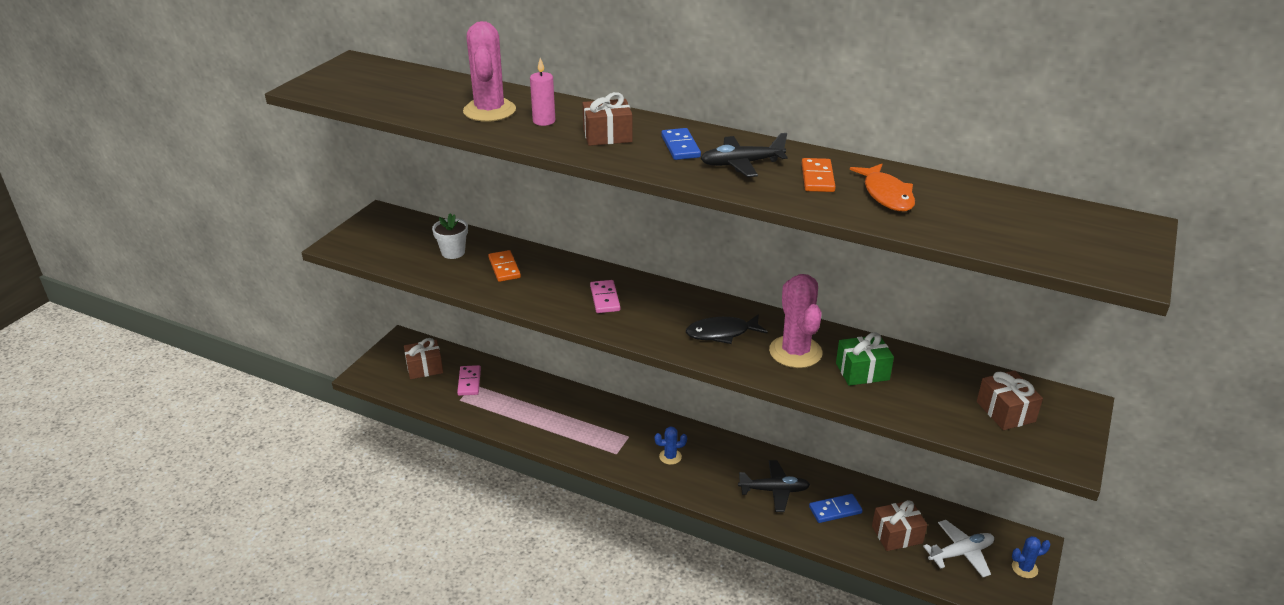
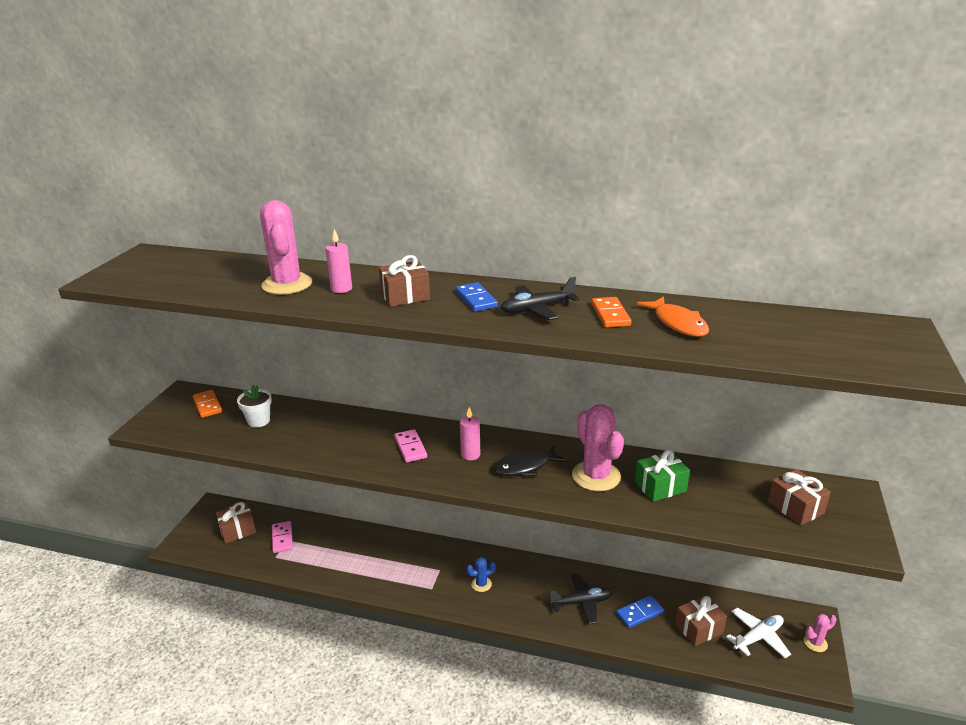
camera: 10 degrees left, 5 degrees down
orange domino [488,250,521,282] -> orange domino moved to [193,390,222,418]
blue cactus [1012,536,1051,578] -> pink cactus [804,614,836,652]
none -> pink candle [460,407,480,460]

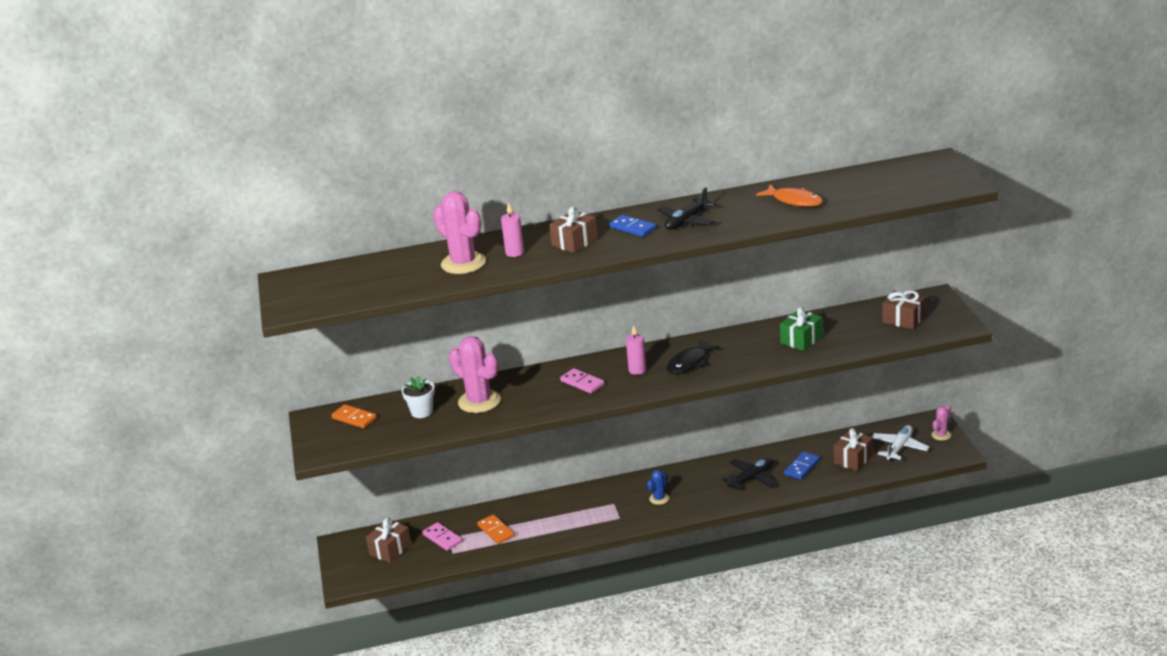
camera: 25 degrees left, 0 degrees up
pink cactus [572,404,624,491] -> pink cactus moved to [449,336,501,413]
orange domino [591,297,631,328] -> orange domino moved to [477,514,515,544]

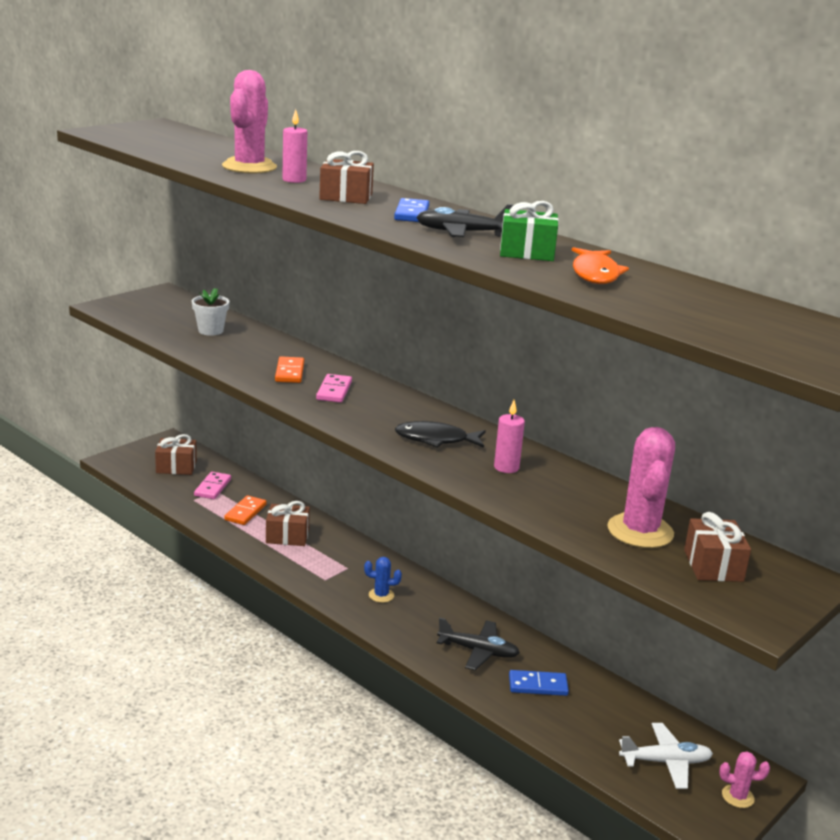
camera: 50 degrees right, 5 degrees down
orange domino [331,404,377,428] -> orange domino moved to [275,356,304,383]
pink cactus [449,336,501,413] -> pink cactus moved to [607,427,675,548]
pink candle [626,325,646,375] -> pink candle moved to [494,400,525,473]
green gift [780,307,823,351] -> green gift moved to [500,201,559,261]
brown gift [834,428,873,471] -> brown gift moved to [266,501,310,546]

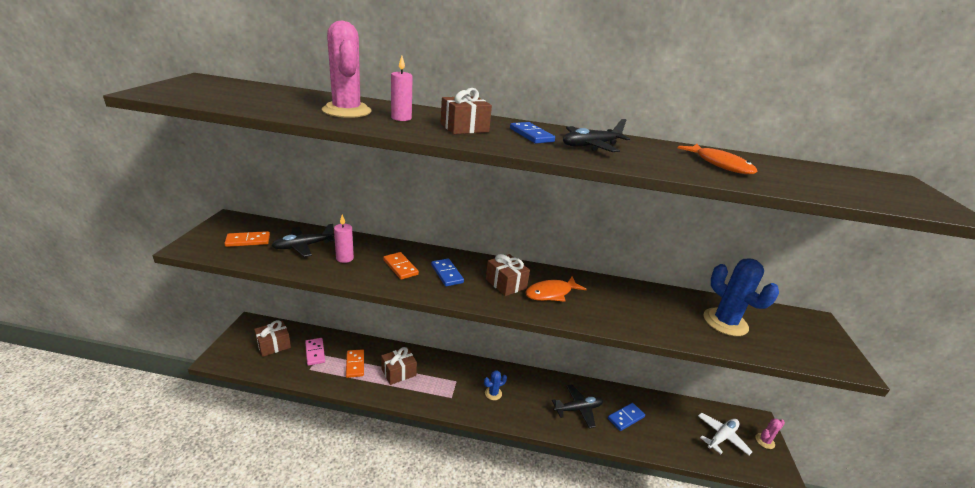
camera: 35 degrees left, 5 degrees up
white flower pot [192,288,230,336] -> black plane [271,224,334,257]
pink domino [316,374,352,403] -> blue domino [431,259,464,286]
black fish [395,421,486,448] -> orange fish [525,276,587,302]
pink candle [494,400,525,473] -> pink candle moved to [334,215,354,263]
green gift [500,201,559,261] -> none
pink cactus [607,427,675,548] -> blue cactus [704,259,779,336]
brown gift [684,512,751,582] -> brown gift moved to [486,254,530,296]
none -> orange domino [224,231,270,247]

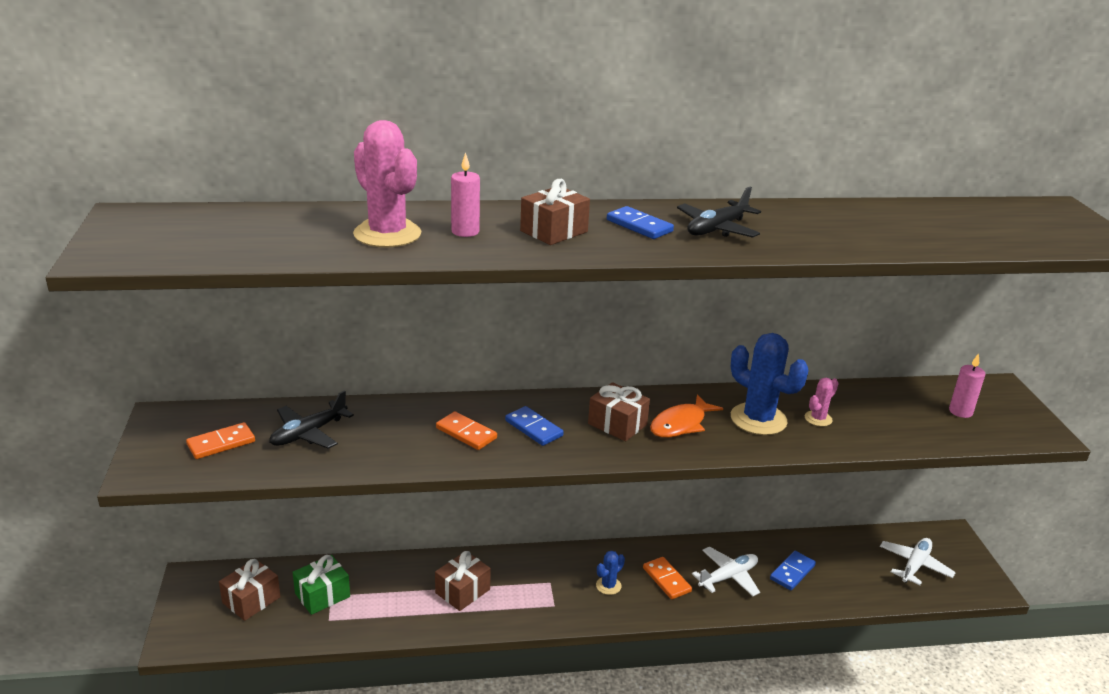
camera: 15 degrees left, 0 degrees up
pink domino [305,338,325,366] -> green gift [293,555,350,615]
pink candle [334,215,354,263] -> pink candle moved to [949,353,985,418]
orange domino [346,349,364,378] -> orange domino moved to [643,557,692,599]
black plane [552,384,603,428] -> white plane [692,547,760,596]
orange fish [678,144,758,174] -> none
blue cactus [704,259,779,336] -> blue cactus moved to [731,333,808,435]
pink cactus [756,419,785,449] -> pink cactus moved to [805,378,839,426]

